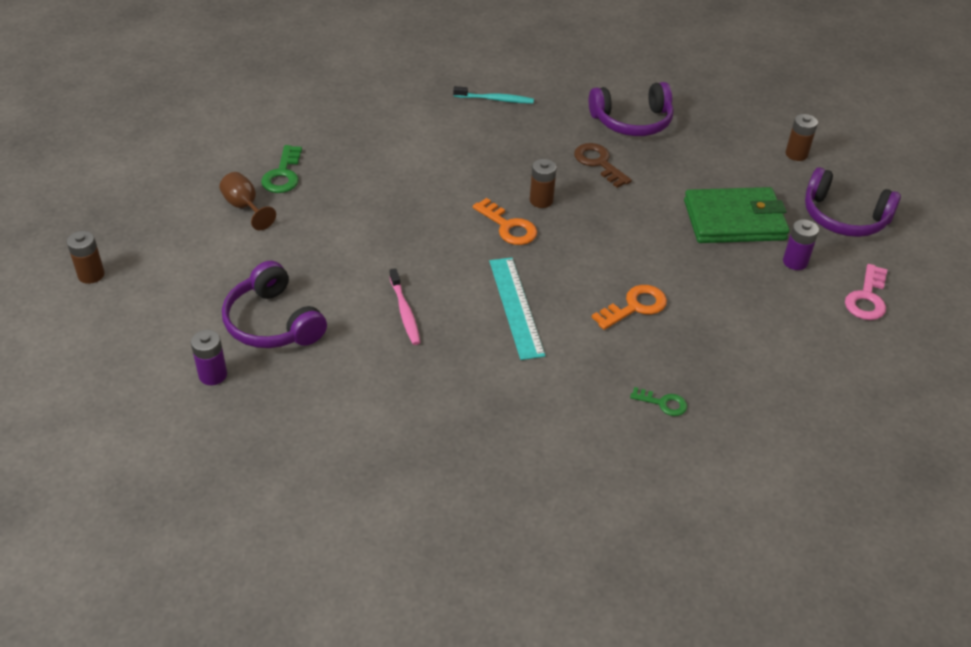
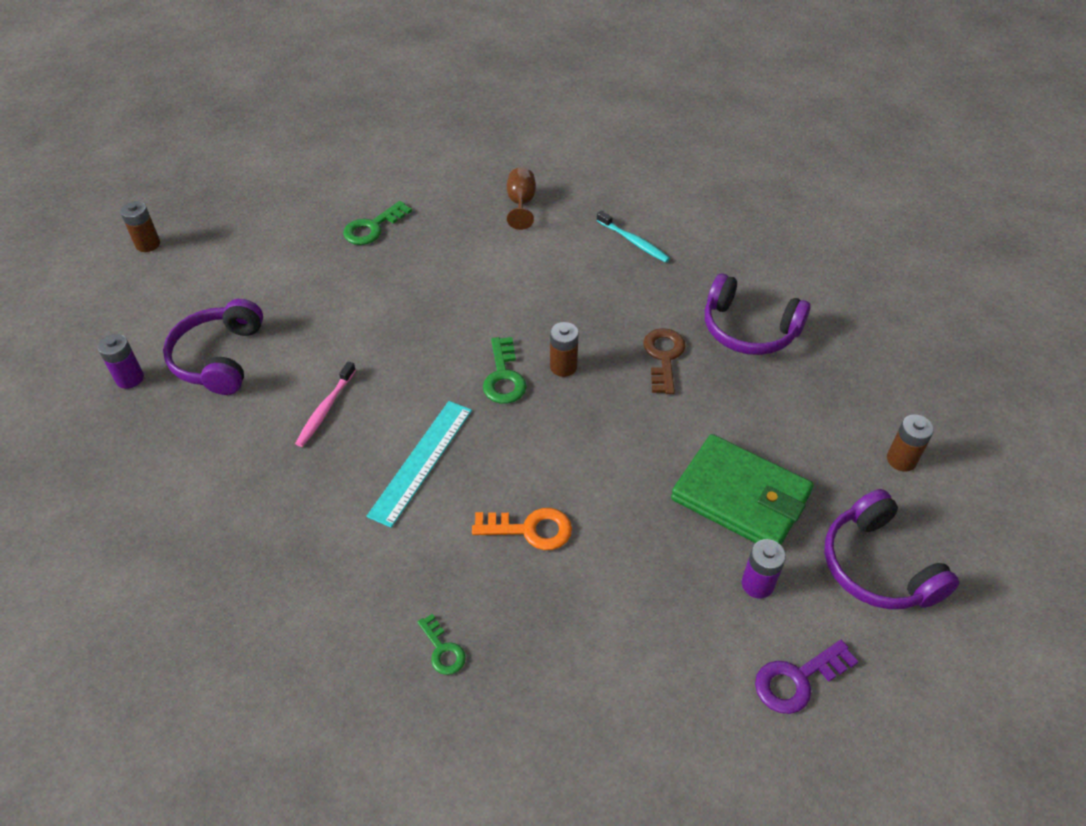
camera: 40 degrees right, 5 degrees up
brown goblet [219,172,276,230] -> brown goblet moved to [507,167,536,230]
orange key [473,198,537,245] -> green key [483,337,527,404]
pink key [845,264,888,320] -> purple key [755,640,859,714]

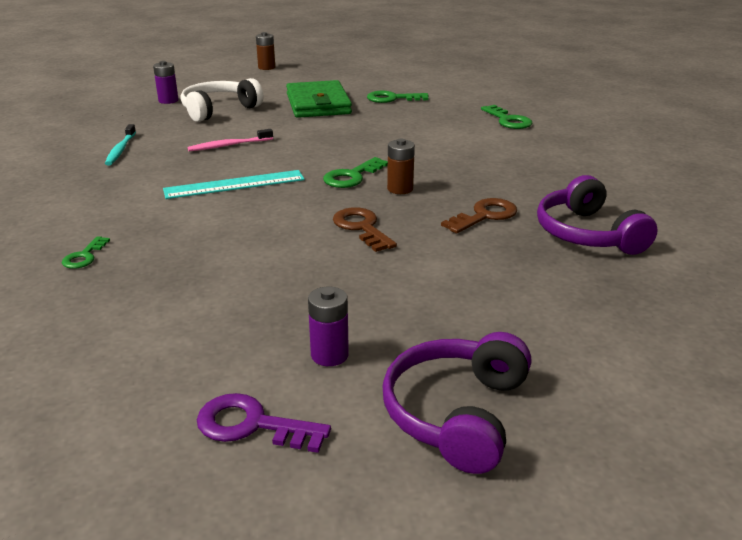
camera: 45 degrees right, 20 degrees down
purple headphones [163,299,263,395] -> white headphones [181,78,263,122]
orange key [472,508,572,550] -> none
brown goblet [507,167,536,230] -> green key [481,105,532,129]
turquoise toothbrush [596,211,670,263] -> turquoise toothbrush moved to [105,124,136,165]
green wallet [671,434,814,545] -> green wallet moved to [286,80,352,118]
brown battery [887,415,934,471] -> none
none -> brown key [333,207,397,252]

